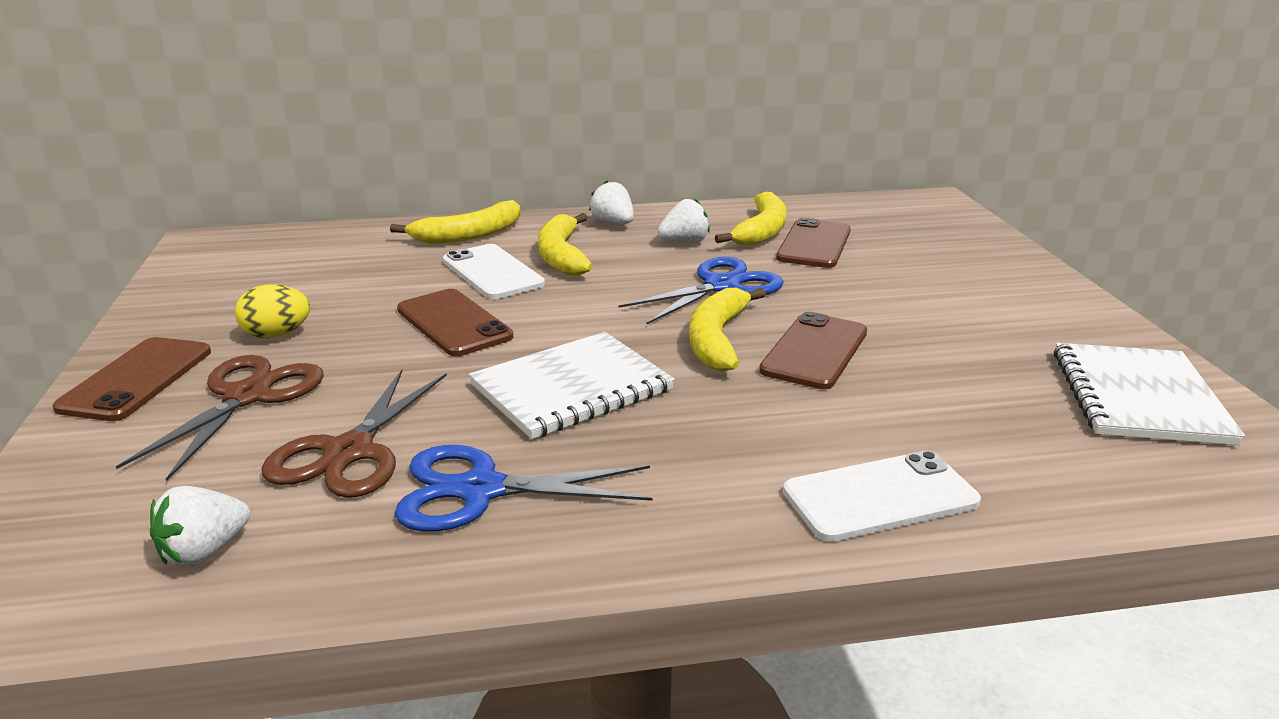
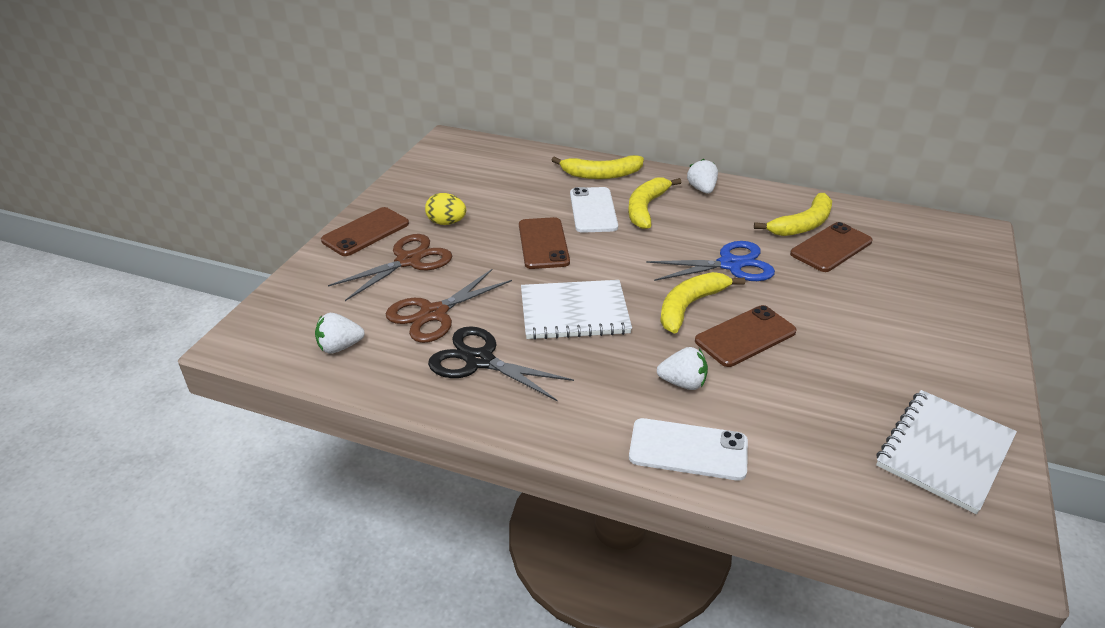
camera: 30 degrees right, 10 degrees up
blue scissors [394,445,652,531] -> black scissors [428,326,574,401]
white strawberry [658,199,710,243] -> white strawberry moved to [657,347,708,390]

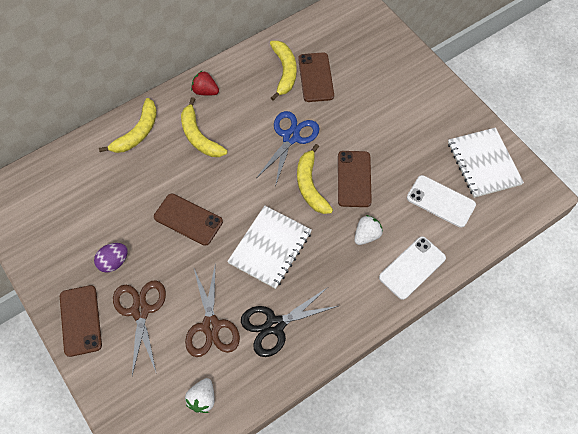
camera: 55 degrees left, 25 degrees up
yellow egg [425,193,466,225] -> purple egg [94,243,128,273]
white phone [570,187,618,233] -> white phone moved to [407,175,476,228]
white strawberry [687,159,718,194] -> red strawberry [191,71,219,96]

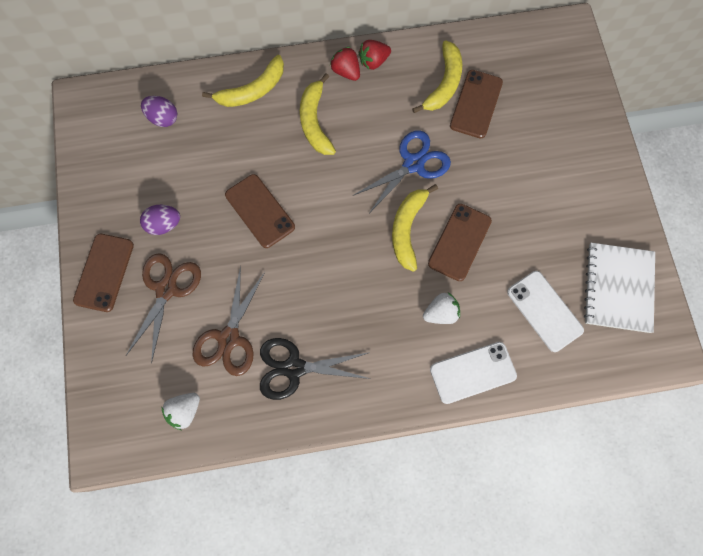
camera: 25 degrees right, 10 degrees up
white notebook [227,206,312,289] -> none
none -> purple egg [141,96,177,127]
none -> red strawberry [358,40,391,70]

